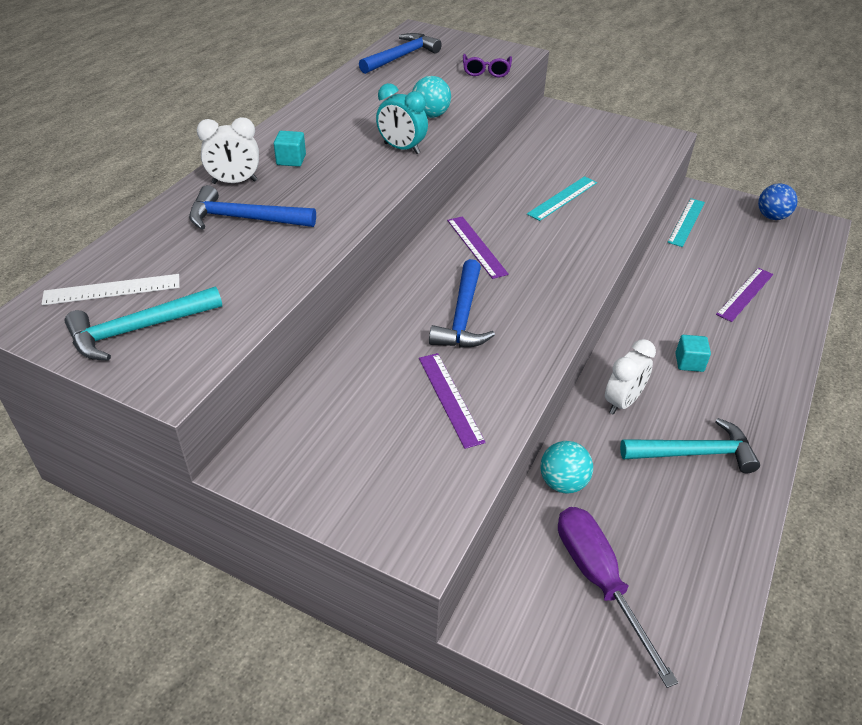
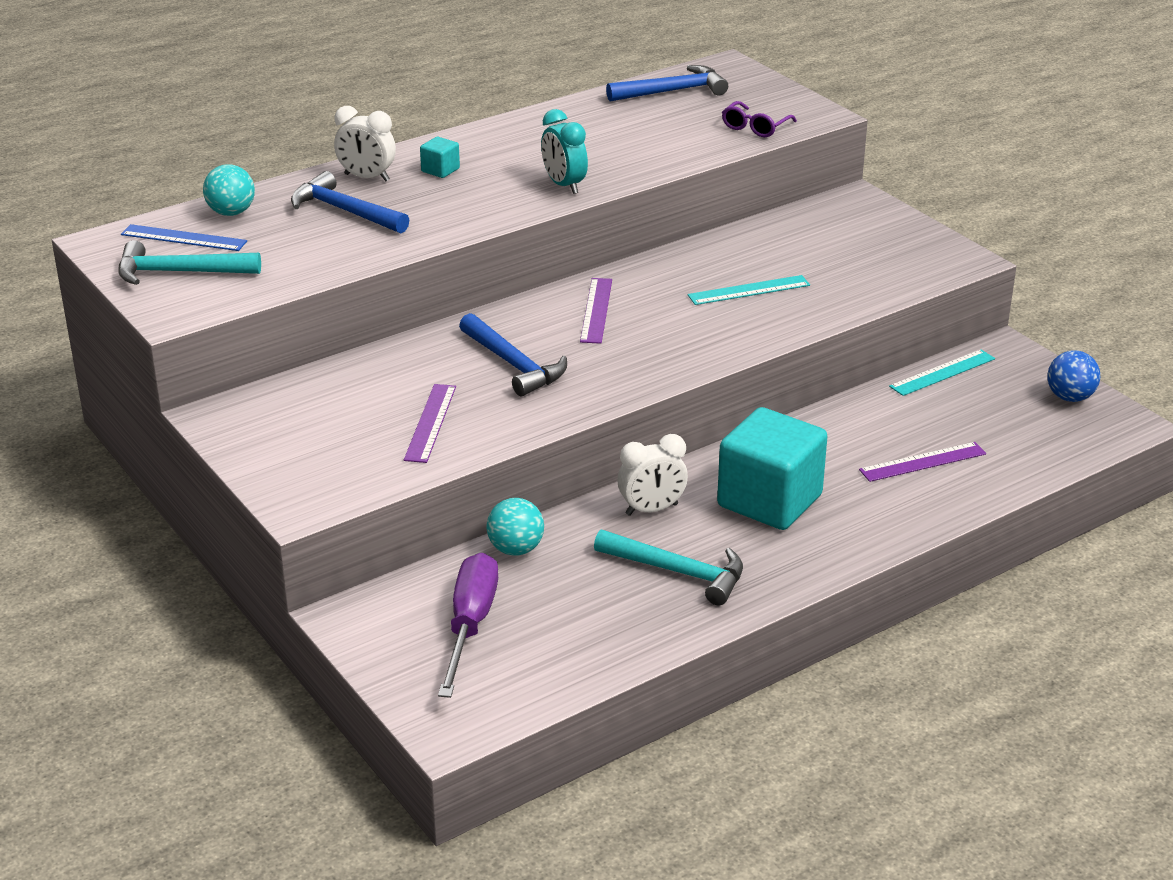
camera: 30 degrees right, 10 degrees down
white ruler [42,274,180,305] -> blue ruler [121,224,247,251]
turquoise ball [412,76,451,118] -> turquoise ball moved to [203,164,255,216]
blue hammer [429,259,495,348] -> blue hammer turned 75 degrees counterclockwise [459,313,567,396]
turquoise cube [675,335,711,372] -> turquoise cube [717,407,828,530], size x2.45

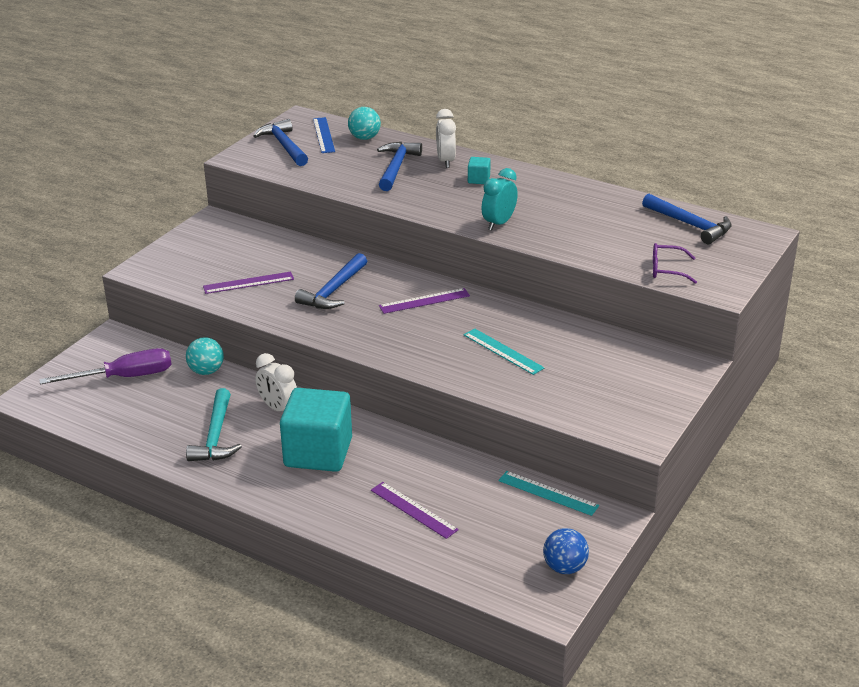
camera: 65 degrees right, 0 degrees up
turquoise hammer [118,240,261,285] -> blue hammer [254,119,308,166]

